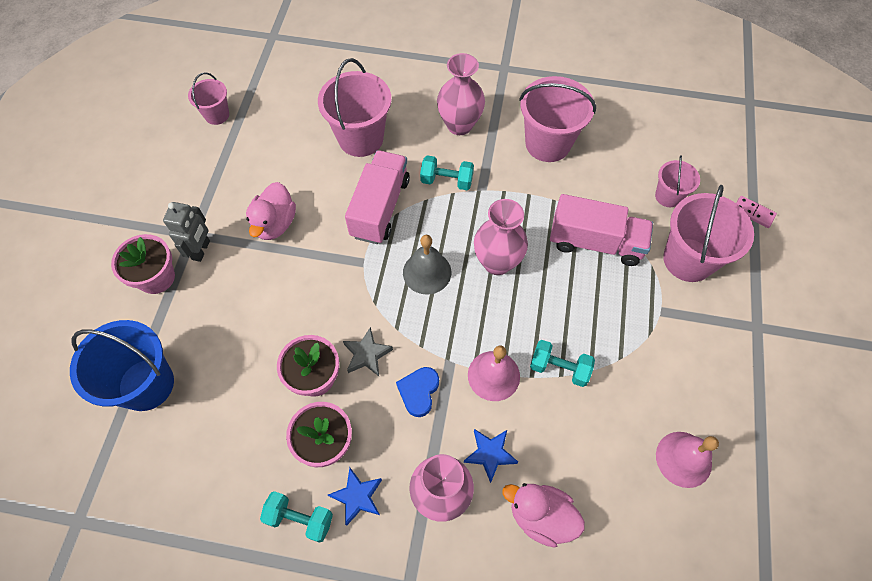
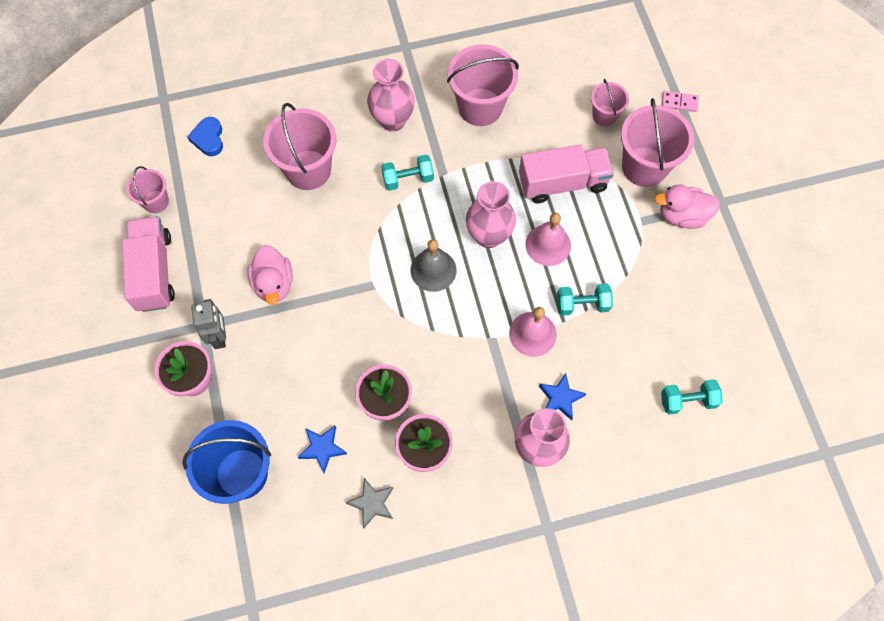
camera: 25 degrees left, 5 degrees up
turquoise dumbbell [260,491,333,543] -> turquoise dumbbell moved to [661,379,722,415]
blue star [328,468,382,526] -> blue star moved to [298,426,347,473]
grey star [343,327,393,376] -> grey star moved to [346,478,393,528]
pink truck [345,150,410,244] -> pink truck moved to [122,216,175,312]
blue heart [396,367,439,417] -> blue heart moved to [187,117,223,156]
pink duck [502,483,585,548] -> pink duck moved to [654,184,720,229]
pink bell [656,432,719,488] -> pink bell moved to [525,213,571,266]

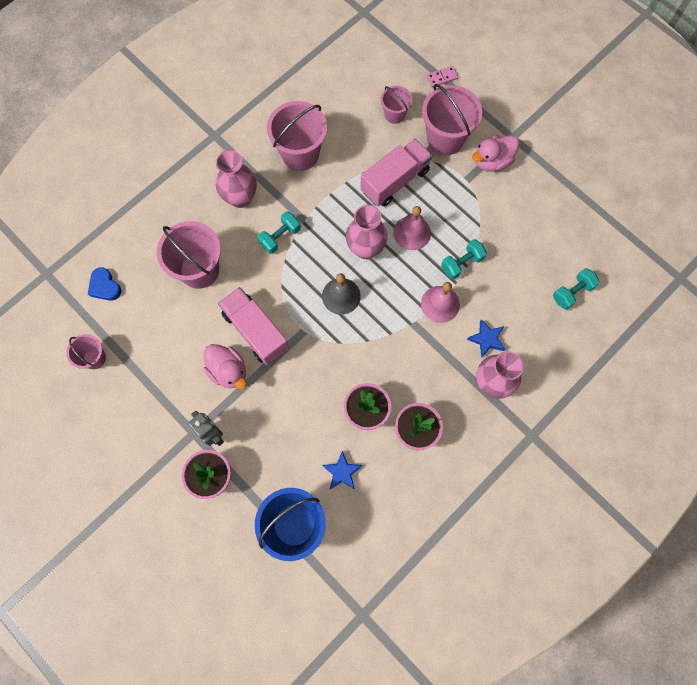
camera: 30 degrees left, 5 degrees up
pink truck [122,216,175,312] -> pink truck moved to [218,287,289,366]
grey star [346,478,393,528] -> none

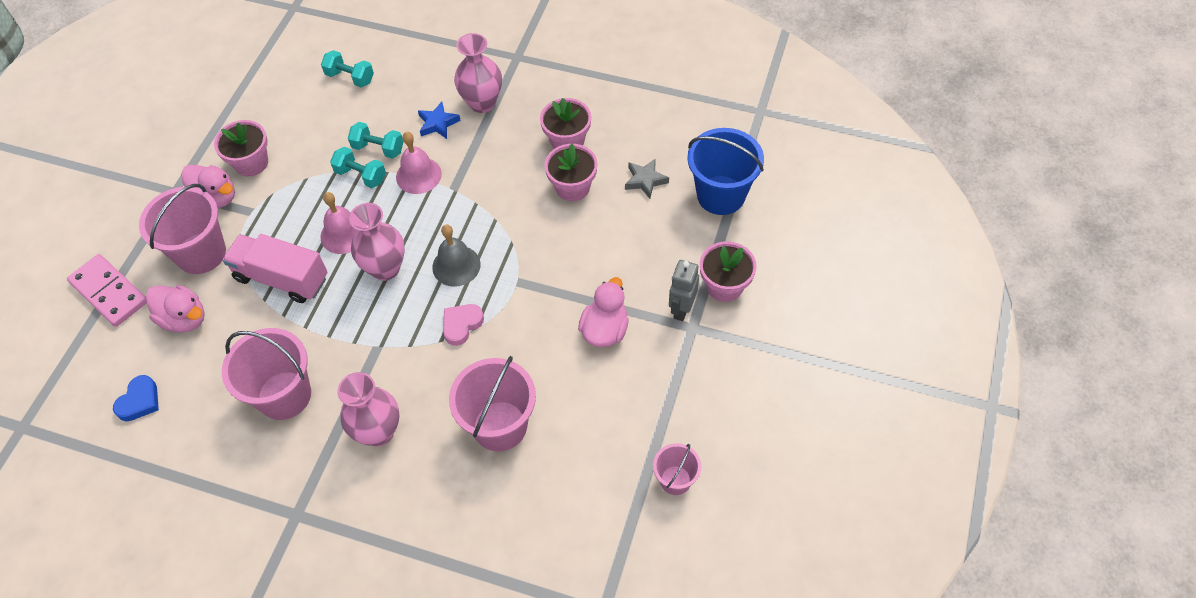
camera: 115 degrees left, 15 degrees down
blue heart [88,267,121,301] -> blue heart moved to [113,375,159,421]
pink truck [218,287,289,366] -> none
turquoise dumbbell [257,211,301,254] -> turquoise dumbbell moved to [348,122,403,159]
blue star [322,451,362,490] -> grey star [625,158,669,199]
pink bucket [381,86,412,124] -> pink duck [146,285,205,333]
pink domino [426,66,458,87] -> pink domino [67,254,147,327], size x2.01
none -> pink flower pot [214,120,268,177]
none -> pink heart [443,304,484,346]

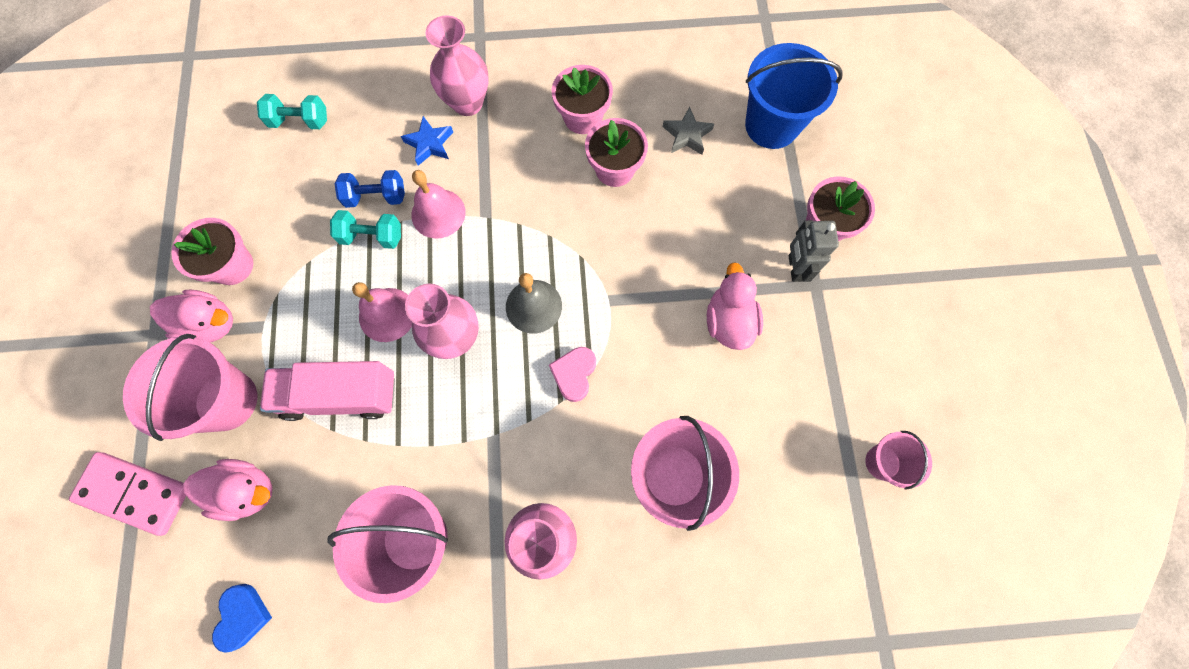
camera: 25 degrees left, 15 degrees up
turquoise dumbbell [348,122,403,159] -> blue dumbbell [334,170,405,208]

